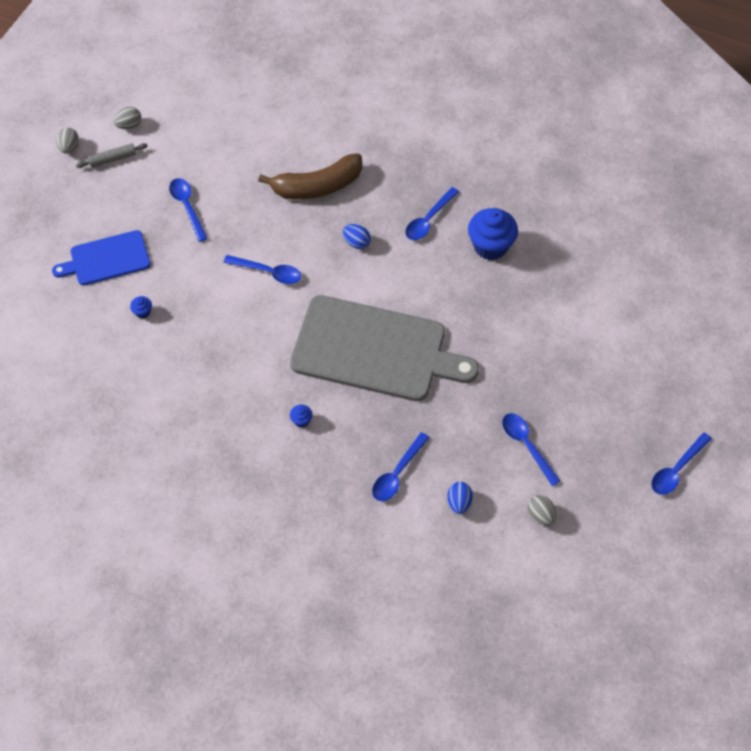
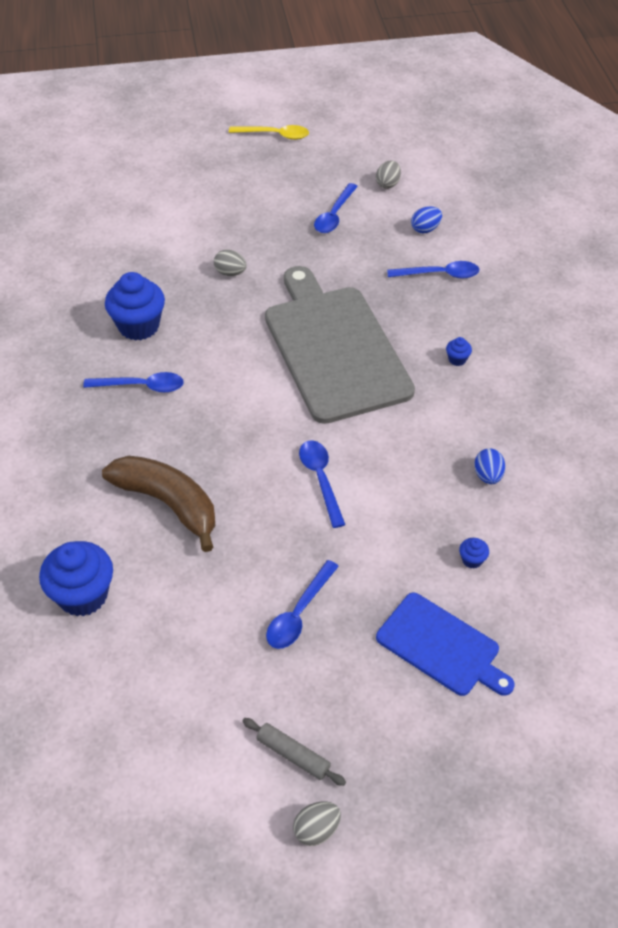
camera: 125 degrees left, 10 degrees down
grey egg [113,107,141,129] -> grey egg moved to [214,249,247,276]
blue egg [343,224,371,249] -> blue egg moved to [474,448,505,484]
blue spoon [651,432,712,495] -> yellow spoon [229,125,309,140]
none -> blue cupcake [39,541,113,616]

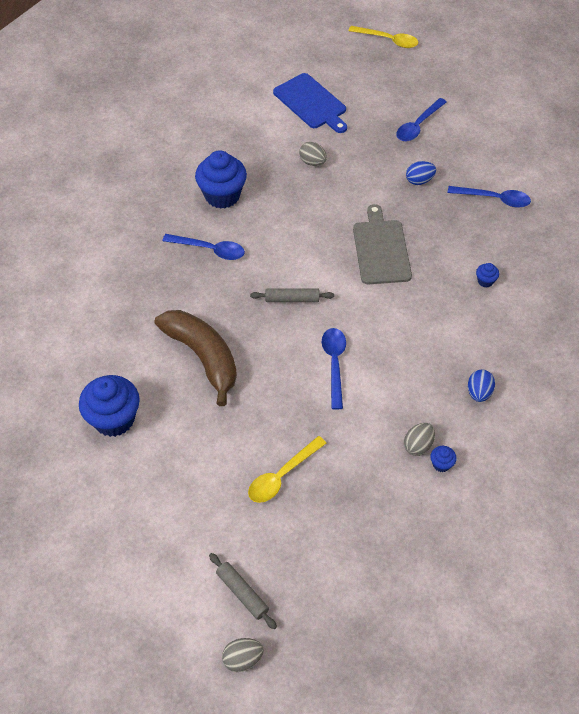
camera: 15 degrees right, 5 degrees up
grey cutting board [265,266,415,424] -> grey cutting board [353,204,412,284], size x0.54
blue spoon [266,560,339,649] -> yellow spoon [248,436,326,503]
grey egg [376,160,401,189] -> grey egg moved to [404,423,435,456]
blue cutting board [376,593,515,696] -> blue cutting board moved to [273,73,347,133]
blue egg [411,206,442,233] -> blue egg moved to [406,161,436,185]
none -> grey rolling pin [250,288,334,302]

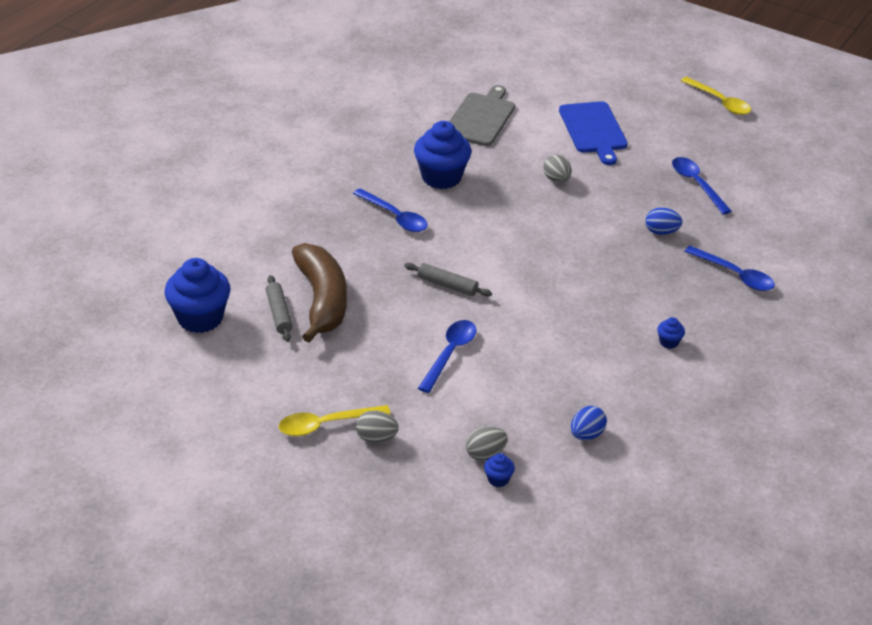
camera: 25 degrees right, 15 degrees down
grey rolling pin [209,553,277,629] -> grey rolling pin moved to [266,275,292,342]
grey egg [222,638,264,672] -> grey egg moved to [356,410,399,443]
grey cutting board [353,204,412,284] -> grey cutting board moved to [449,85,515,146]
blue spoon [396,98,447,141] -> blue spoon turned 90 degrees clockwise [672,157,732,214]

